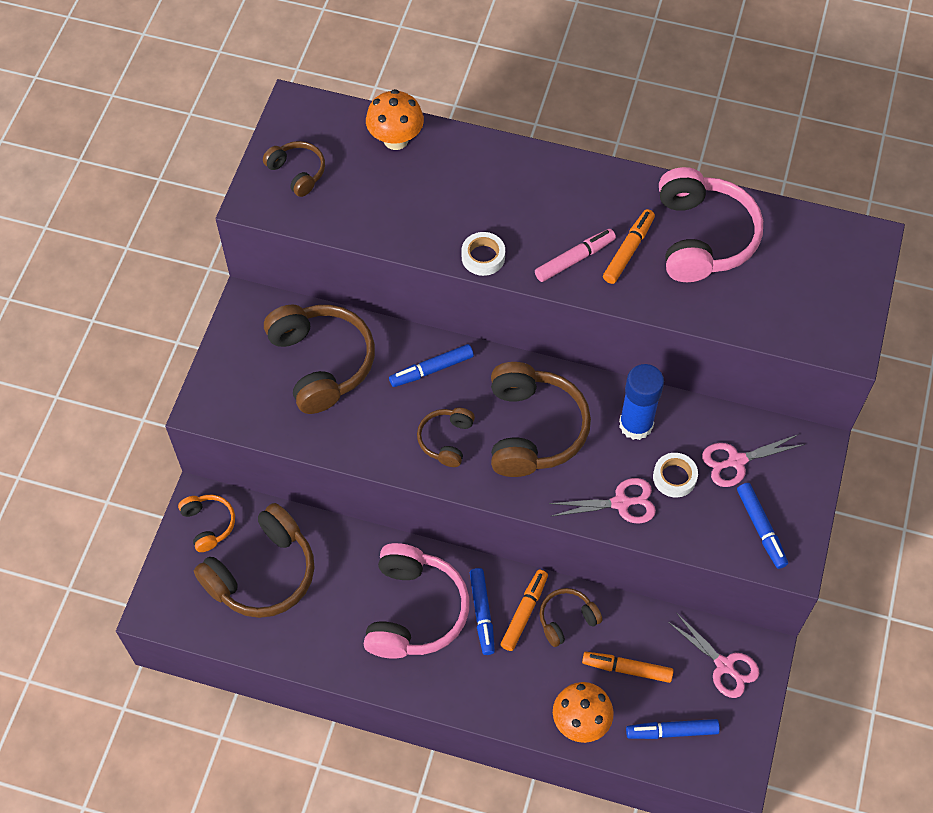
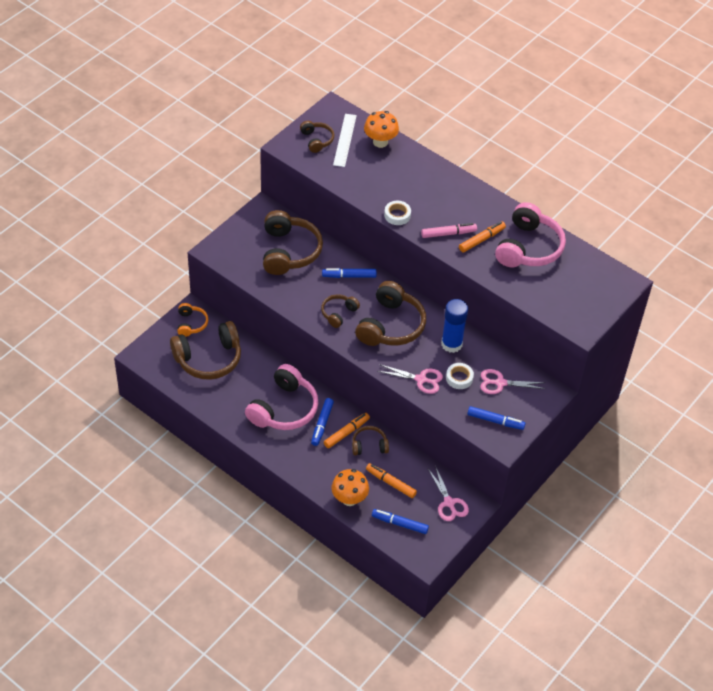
camera: 20 degrees right, 10 degrees down
blue marker [737,483,788,569] -> blue marker turned 75 degrees counterclockwise [467,406,525,430]
none -> white ruler [333,114,357,167]

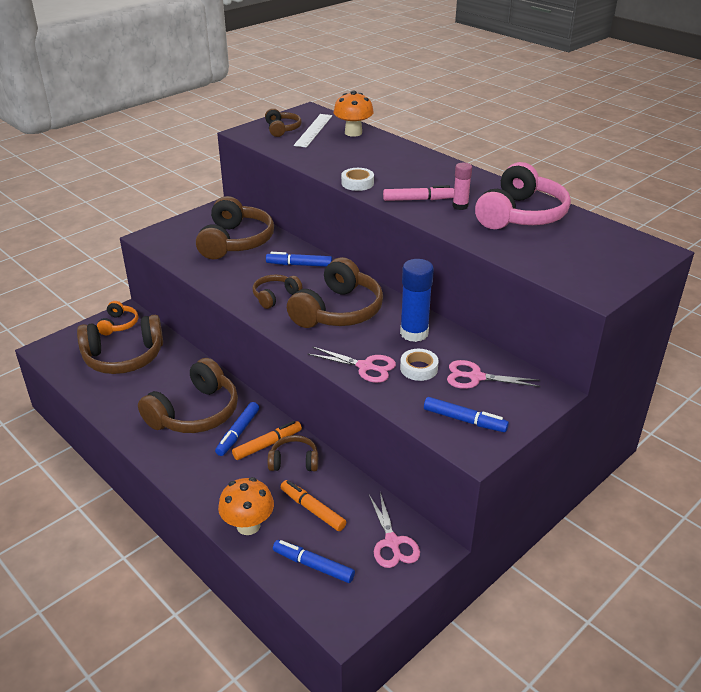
camera: 10 degrees right, 15 degrees down
pink headphones [245,364,319,430] -> brown headphones [138,358,238,433]
orange marker [459,221,506,252] -> pink glue stick [452,163,472,210]

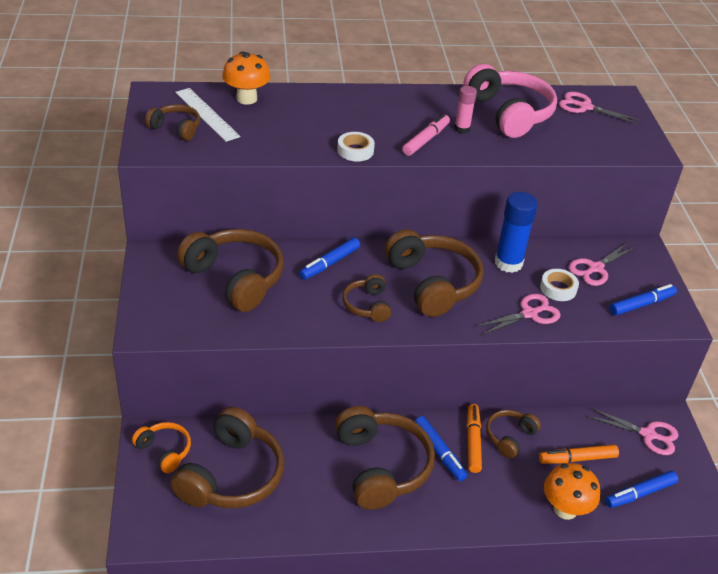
camera: 55 degrees left, 5 degrees up
none -> pink scissors [559,92,640,124]

